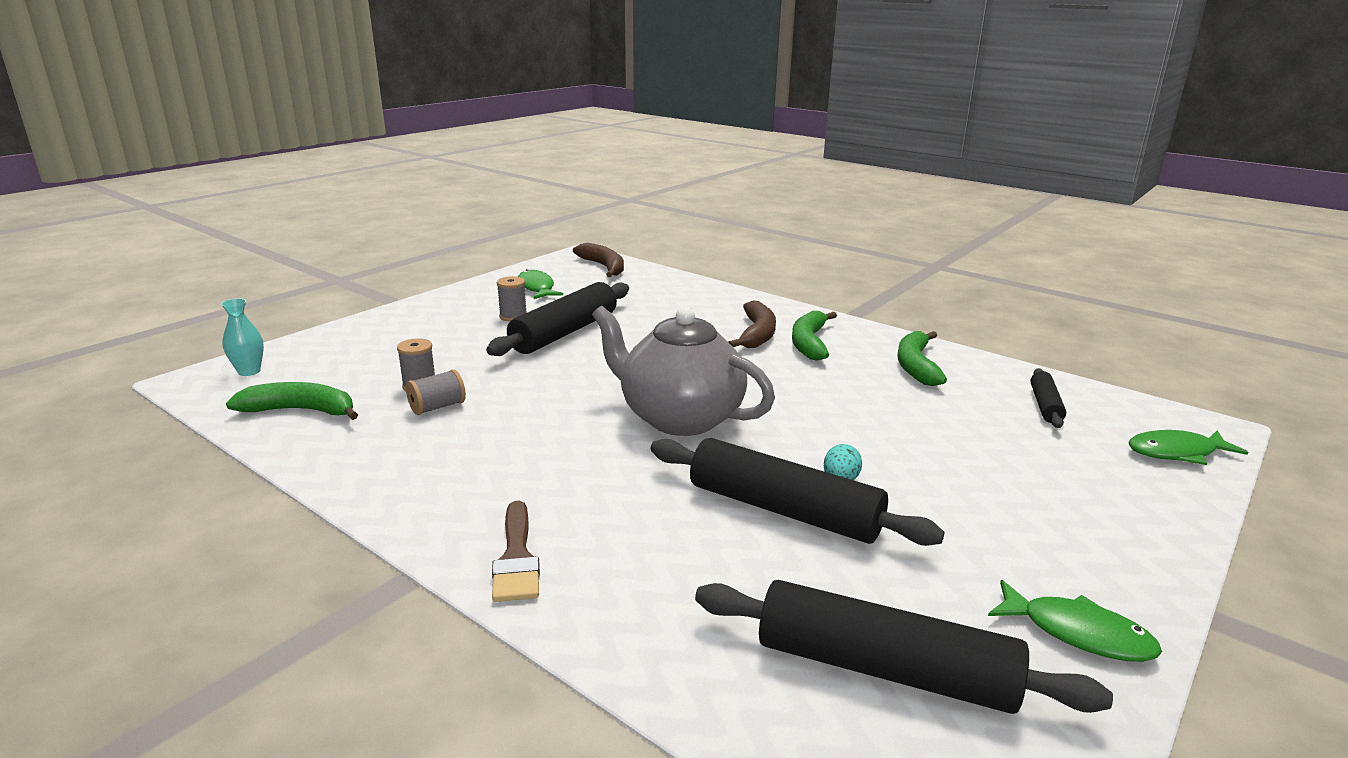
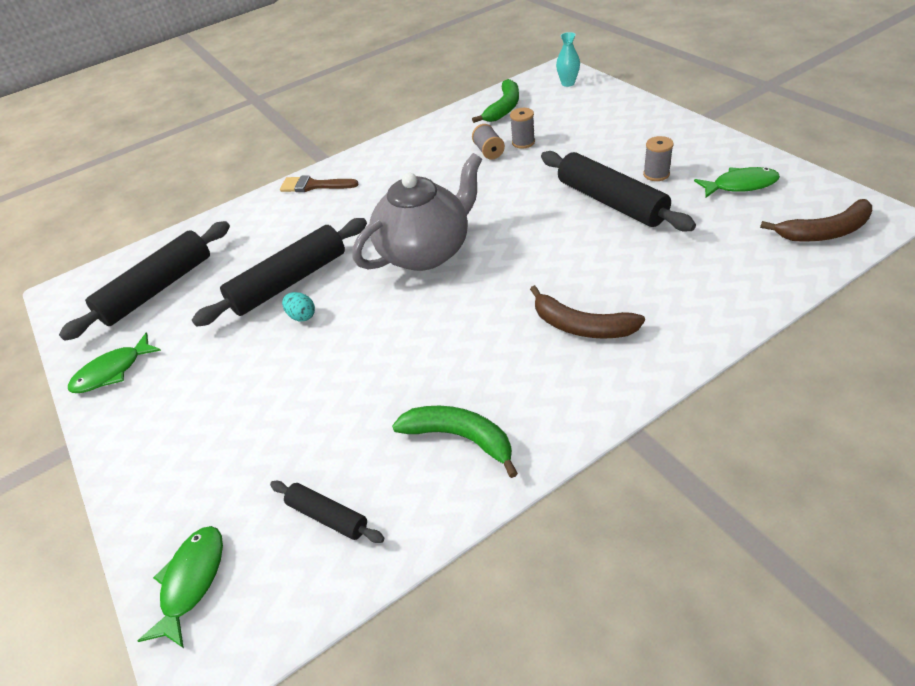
camera: 115 degrees right, 20 degrees up
green banana [792,311,837,361] -> none

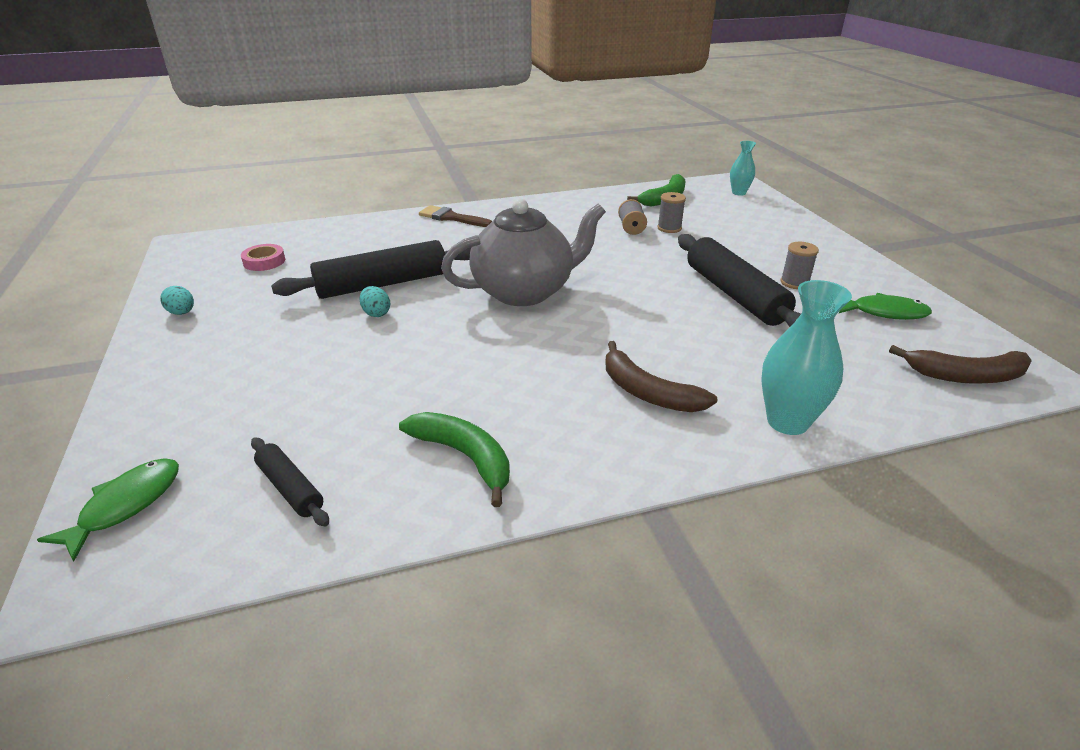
camera: 10 degrees right, 10 degrees down
black rolling pin [59,221,230,341] -> pink tape [241,244,285,271]
green fish [68,333,161,393] -> turquoise egg [160,286,194,315]
none -> turquoise vase [761,280,852,435]

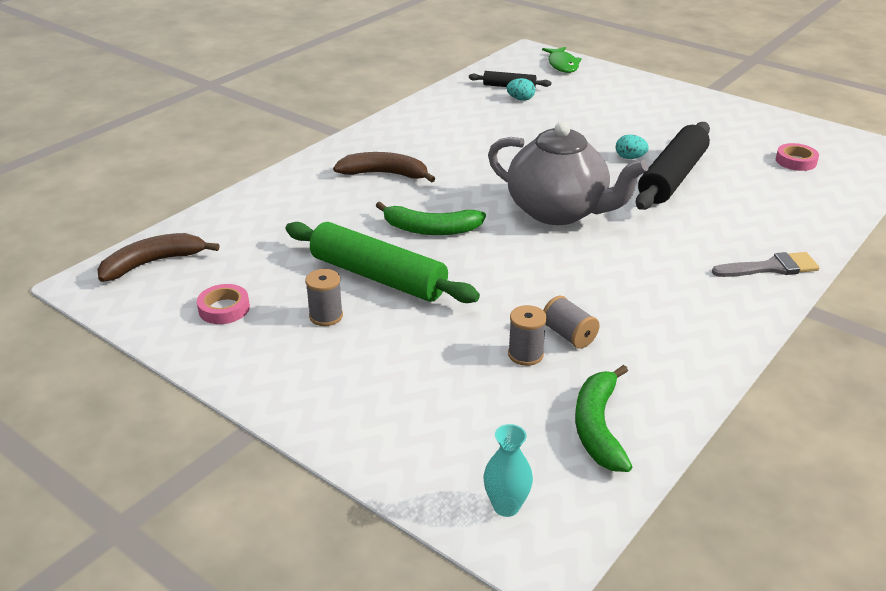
camera: 145 degrees right, 0 degrees up
turquoise egg [160,286,194,315] -> turquoise egg moved to [506,78,535,101]
green banana [399,412,510,507] -> green banana moved to [376,202,486,235]
brown brush [419,205,492,227] -> grey brush [712,252,820,277]
grey teapot [441,198,606,306] -> grey teapot turned 90 degrees counterclockwise [488,121,648,225]
black rolling pin [678,234,801,327] -> green rolling pin [285,222,480,303]
turquoise vase [761,280,852,435] -> none
green fish [839,293,932,320] -> pink tape [197,284,250,324]

